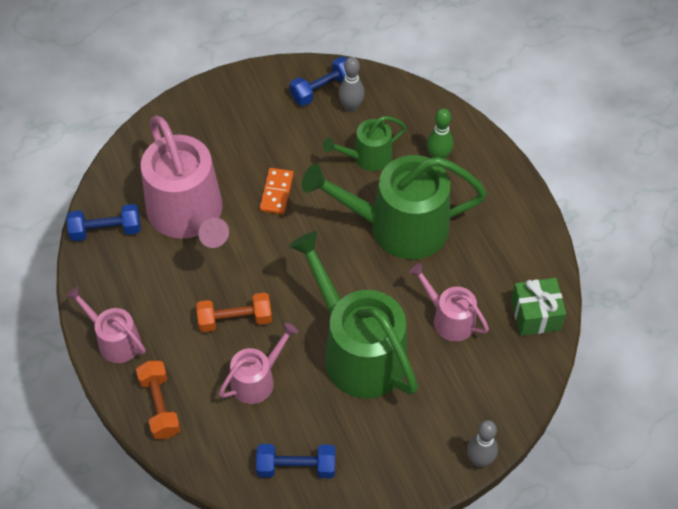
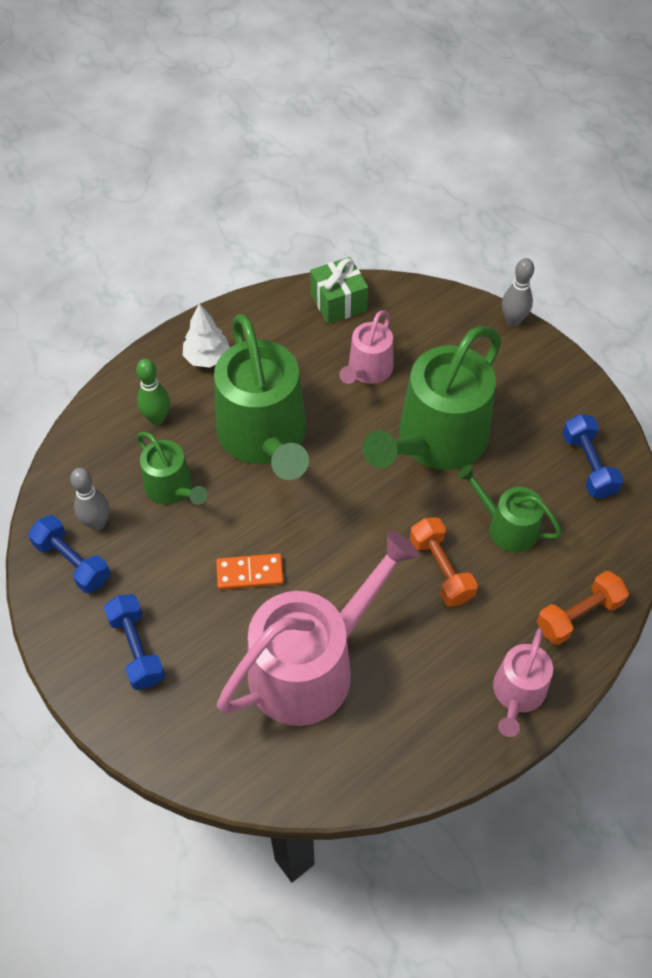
camera: 105 degrees left, 0 degrees up
blue dumbbell [67,204,140,241] -> blue dumbbell moved to [104,594,165,690]
pink watering can [219,323,298,404] -> green watering can [457,465,562,552]
none -> white tree [183,303,230,368]

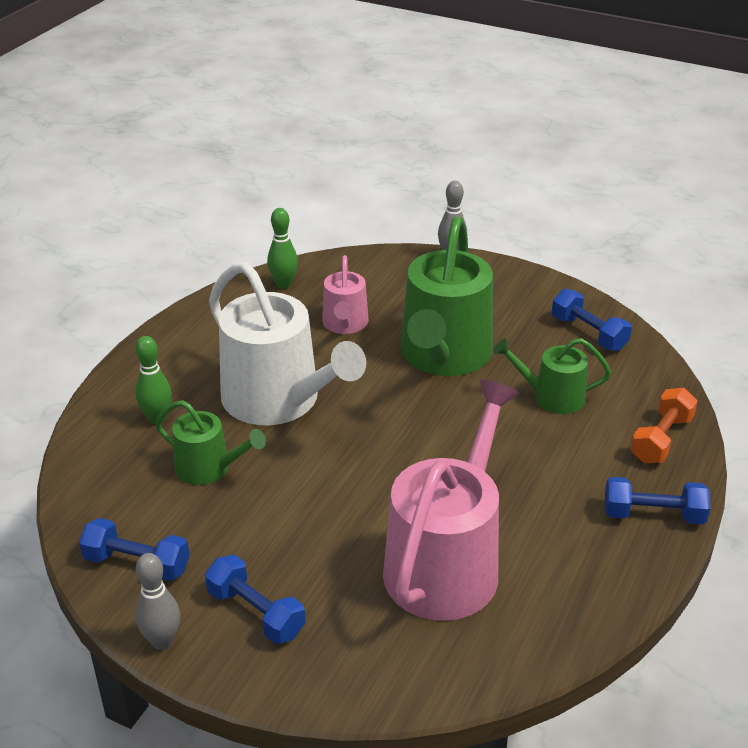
camera: 25 degrees left, 20 degrees down
grey bowling pin [70,468,109,530] -> grey bowling pin moved to [135,553,180,650]
white tree [183,303,230,368] -> none
green watering can [214,314,309,480] -> white watering can [209,262,366,425]
orange domino [216,553,284,590] -> none
green gift [310,257,368,324] -> green bowling pin [267,208,298,289]
orange dumbbell [410,517,478,606] -> none
pink watering can [493,628,553,737] -> blue dumbbell [605,477,710,524]

